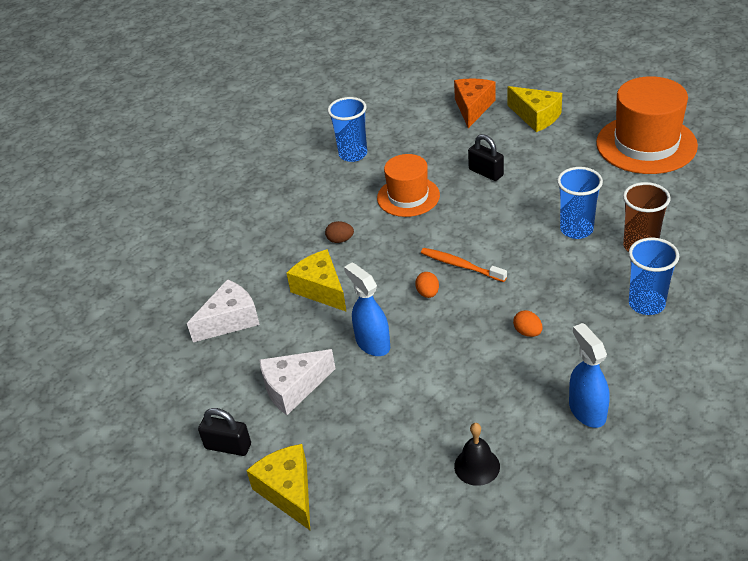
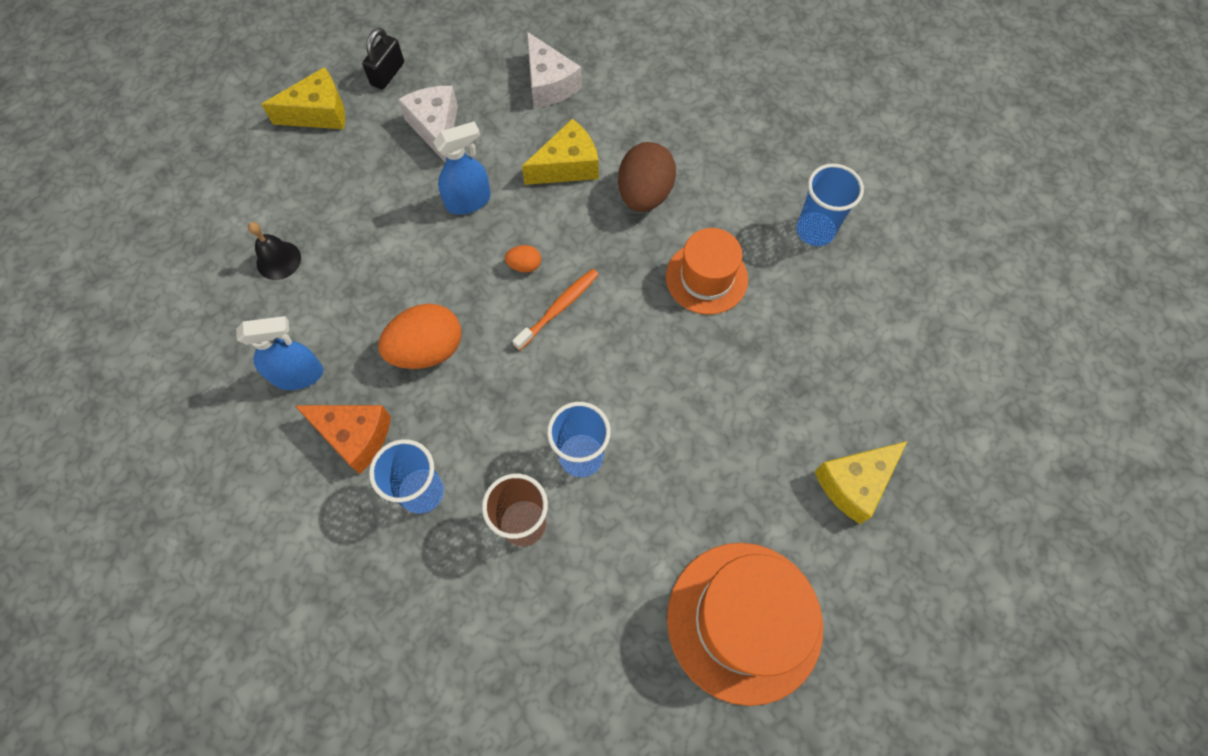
camera: 95 degrees right, 25 degrees up
brown egg [325,221,354,243] -> brown egg [618,142,676,212], size x2.15
orange cheese [454,79,496,128] -> orange cheese moved to [294,405,391,474]
black padlock [468,134,504,181] -> none
orange egg [513,310,543,337] -> orange egg [378,304,461,369], size x2.15

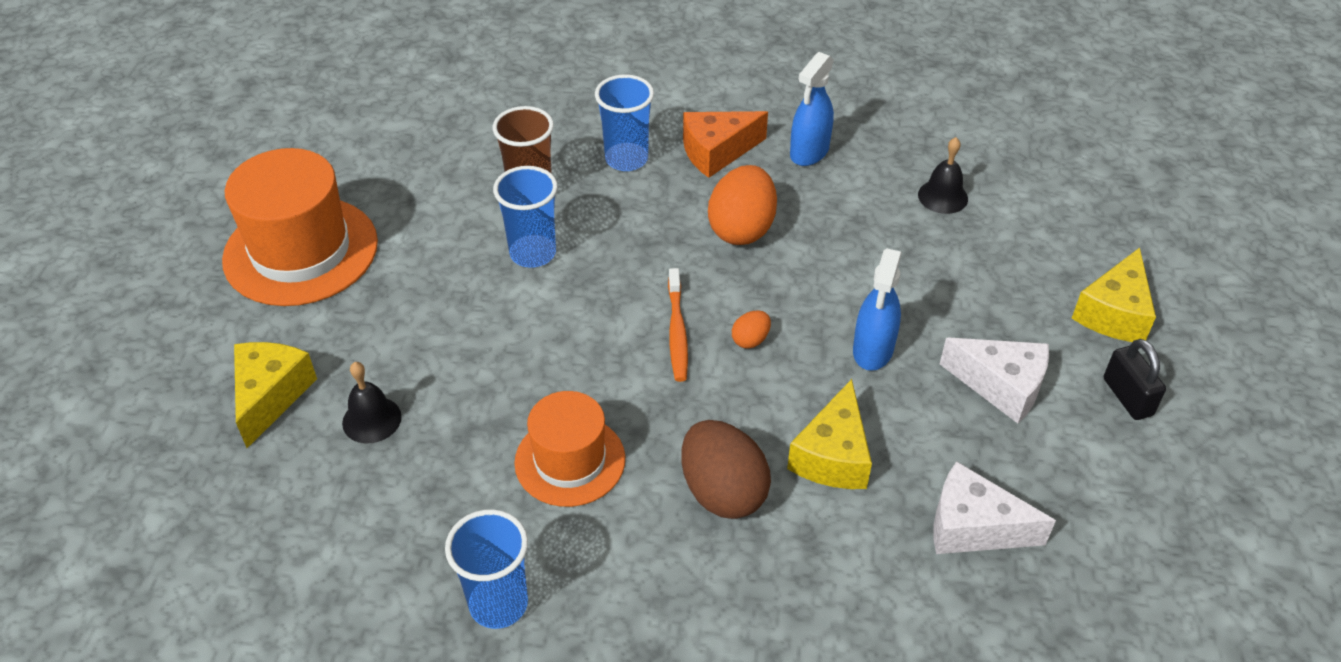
camera: 135 degrees right, 20 degrees down
none -> black bell [342,362,402,443]

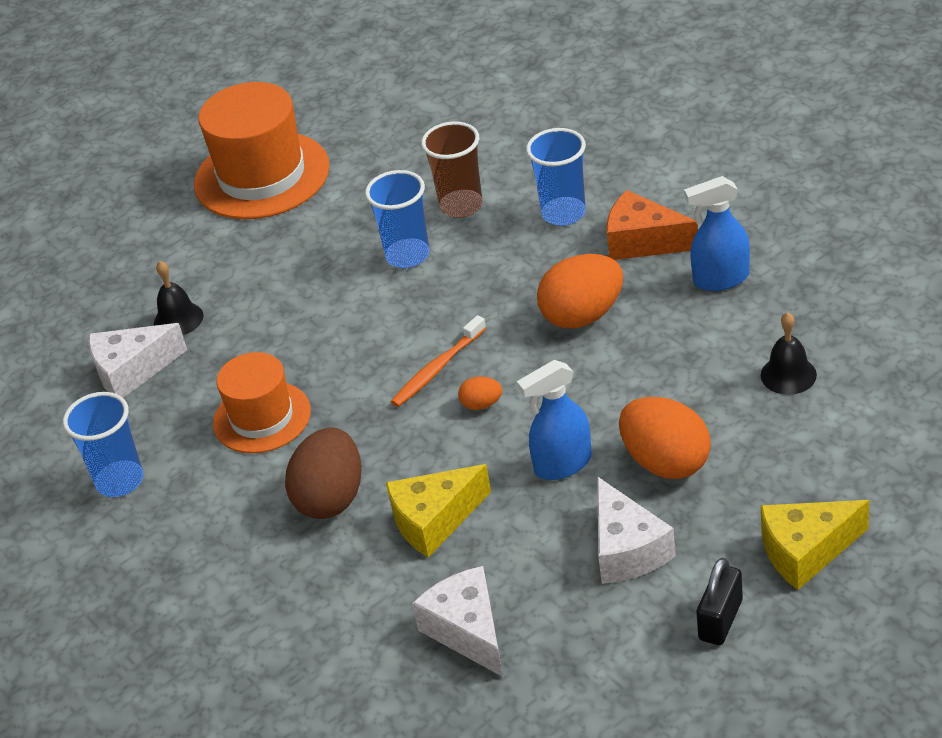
camera: 50 degrees right, 5 degrees down
yellow cheese [234,342,317,448] -> none
none -> white cheese [89,323,187,398]
none -> orange egg [619,397,711,479]

